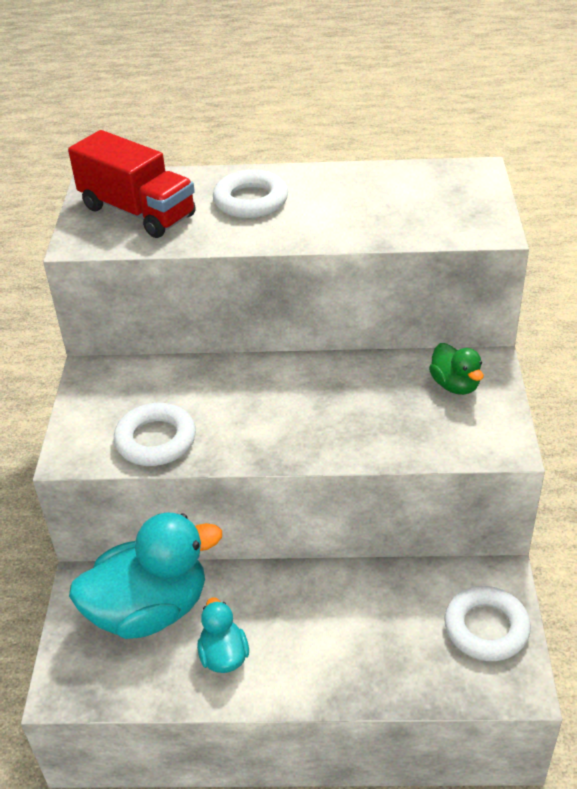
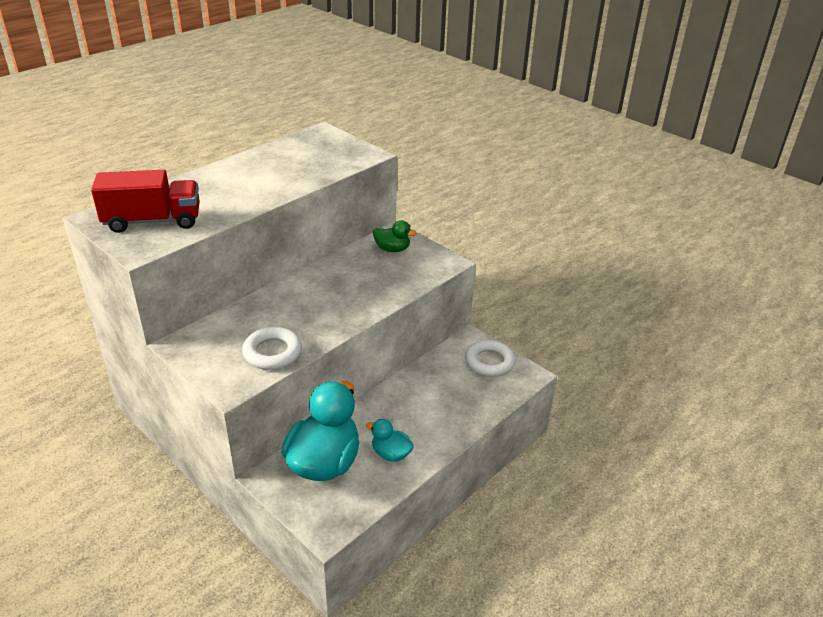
camera: 50 degrees left, 5 degrees down
white ring [213,169,288,218] -> none

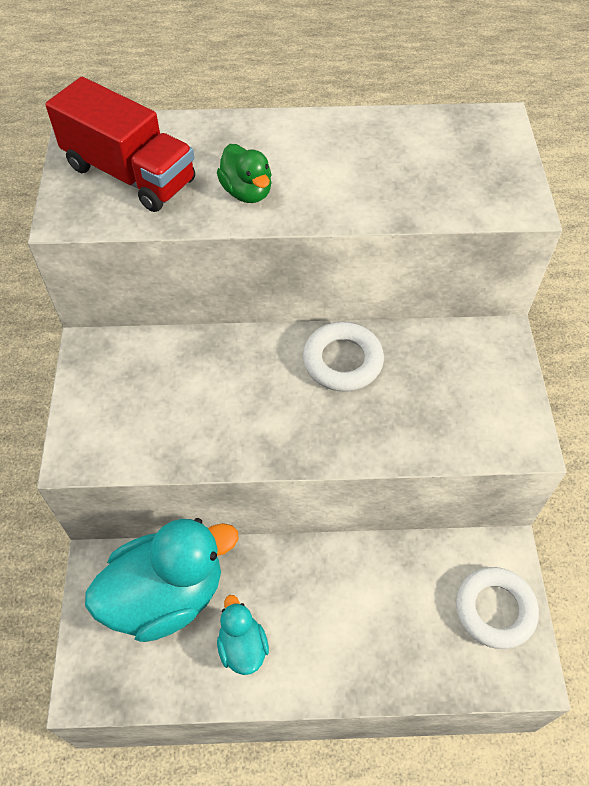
camera: 45 degrees right, 20 degrees up
white ring [242,327,302,370] -> white ring moved to [303,322,384,392]
green duck [373,220,417,252] -> green duck moved to [217,144,272,203]

